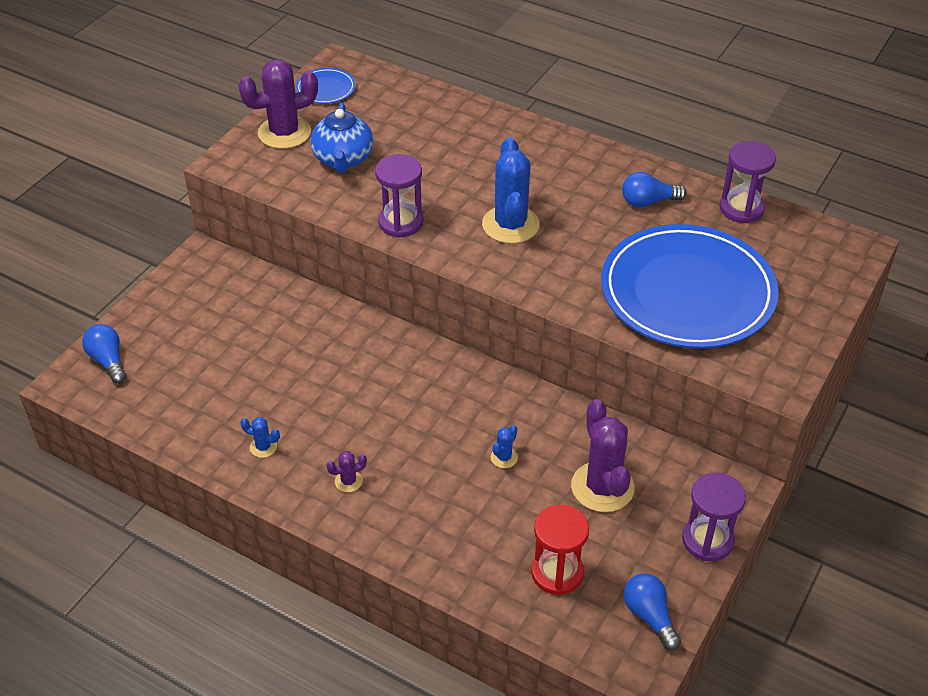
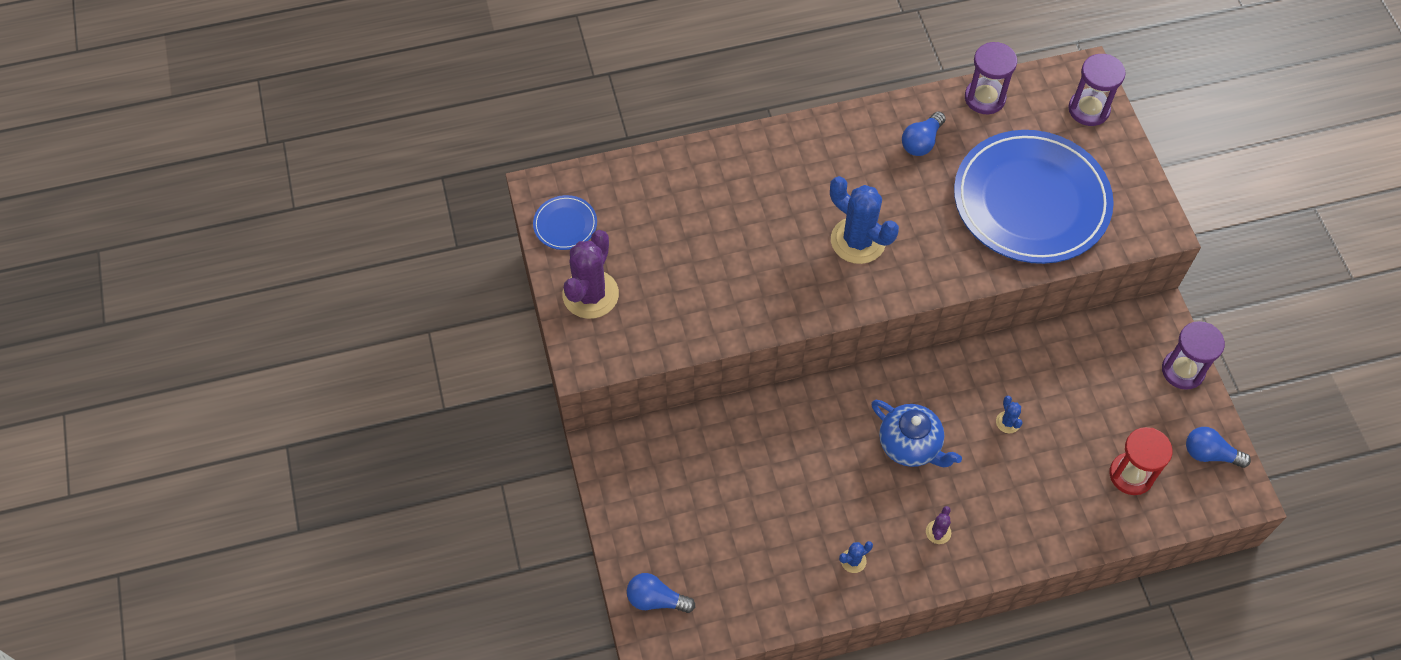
camera: 45 degrees left, 15 degrees up
blue teapot [310,102,374,173] -> blue teapot moved to [871,400,962,467]
purple hourglass [375,154,423,237] -> purple hourglass moved to [1068,54,1126,126]
purple cactus [571,399,635,512] -> none

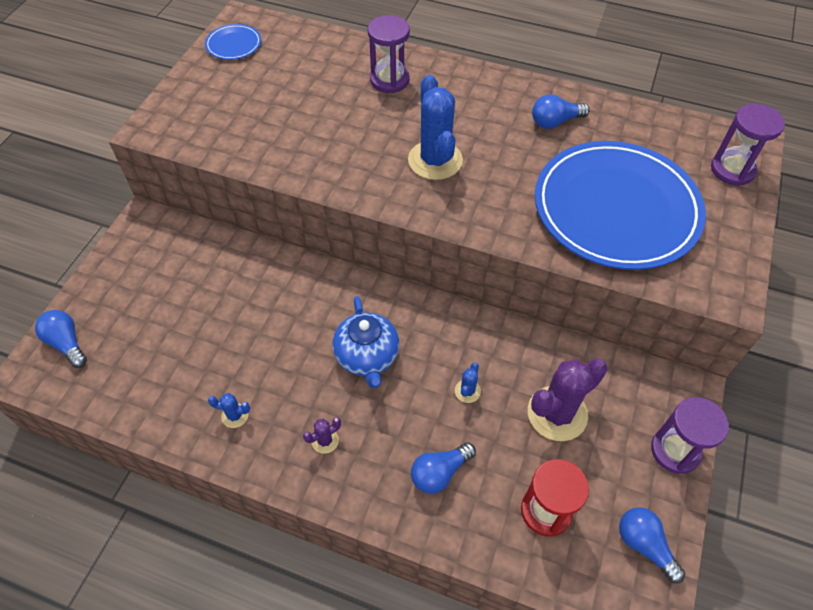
camera: 35 degrees right, 5 degrees down
purple cactus [562,230,619,319] -> purple cactus moved to [528,358,608,441]
purple hourglass [965,42,1017,114] -> purple hourglass moved to [367,15,410,93]
none -> blue light bulb [411,442,476,494]

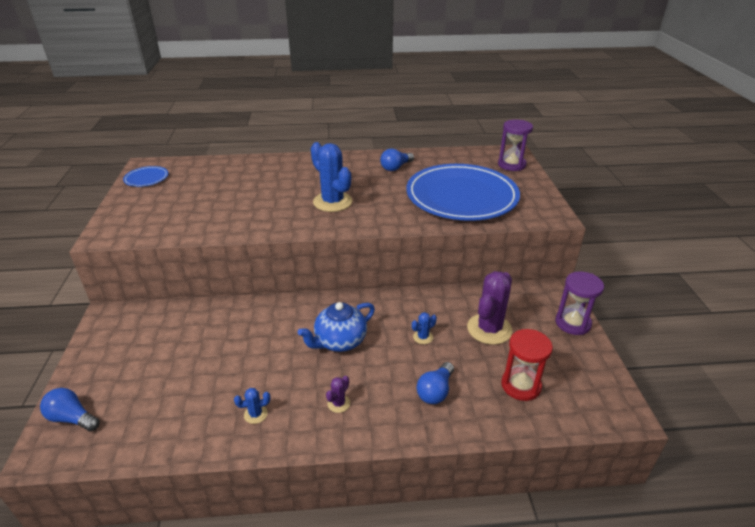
camera: 25 degrees left, 20 degrees down
blue teapot [332,296,400,389] -> blue teapot turned 90 degrees clockwise [298,302,375,352]
purple hourglass [367,15,410,93] -> none
blue cactus [455,363,481,403] -> blue cactus turned 60 degrees clockwise [412,312,437,344]
blue light bulb [619,507,685,583] -> none

